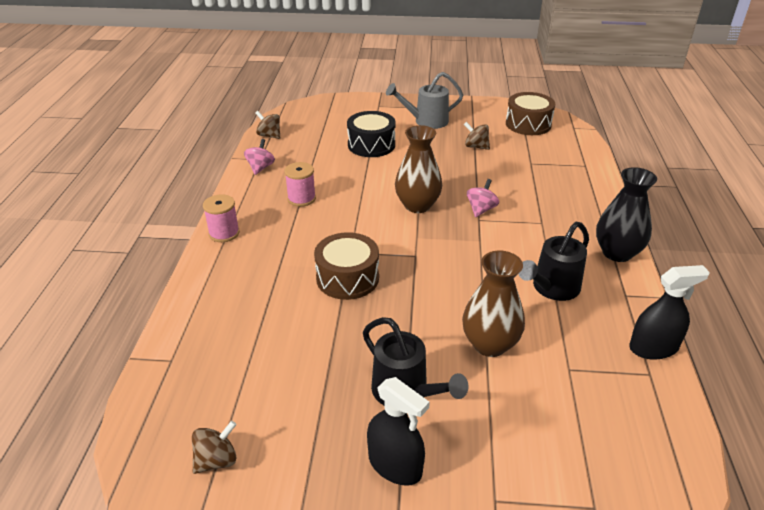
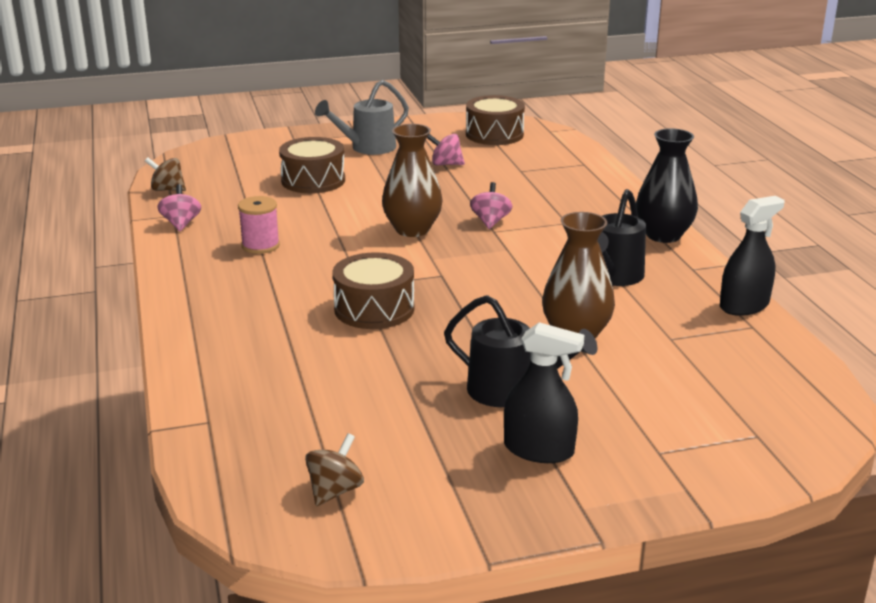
camera: 20 degrees left, 10 degrees down
pink spool [203,194,240,242] -> none
black drum [347,111,396,157] -> brown drum [279,137,345,193]
brown spinning top [464,122,490,150] -> pink spinning top [427,134,465,165]

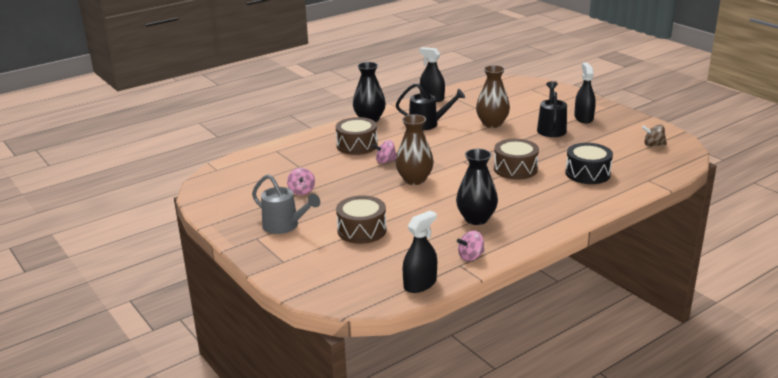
camera: 110 degrees left, 0 degrees up
brown spinning top [145,158,186,191] -> black spray bottle [403,210,437,293]
pink spool [238,196,280,254] -> black vase [456,149,498,225]
brown drum [466,95,525,145] -> brown drum moved to [336,117,377,155]
none -> black drum [565,143,613,184]

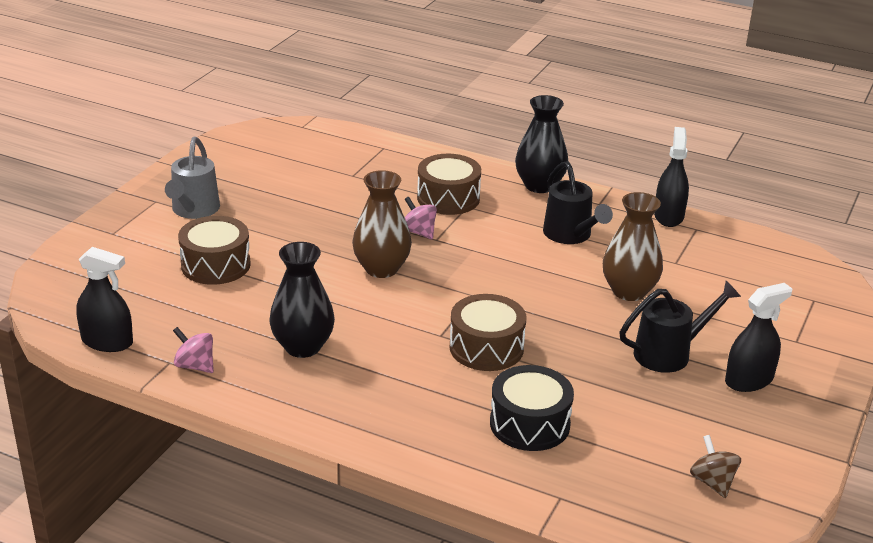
camera: 60 degrees right, 5 degrees up
pink spinning top [287,168,315,195] -> none

